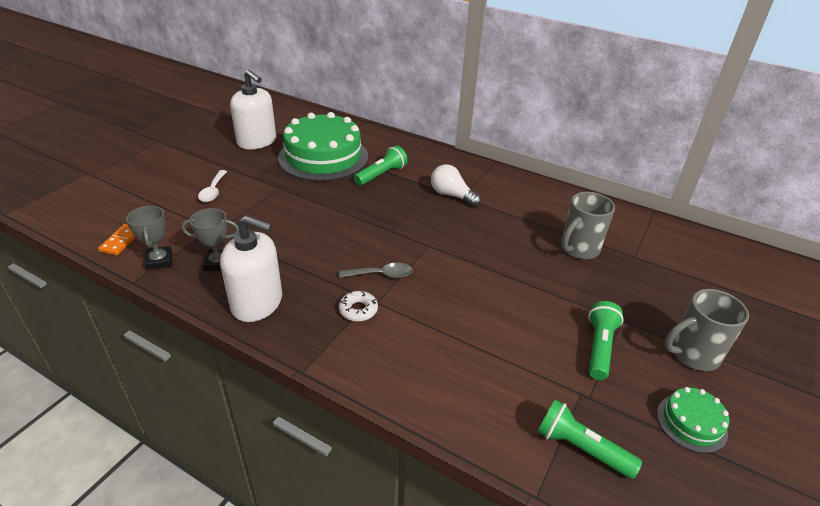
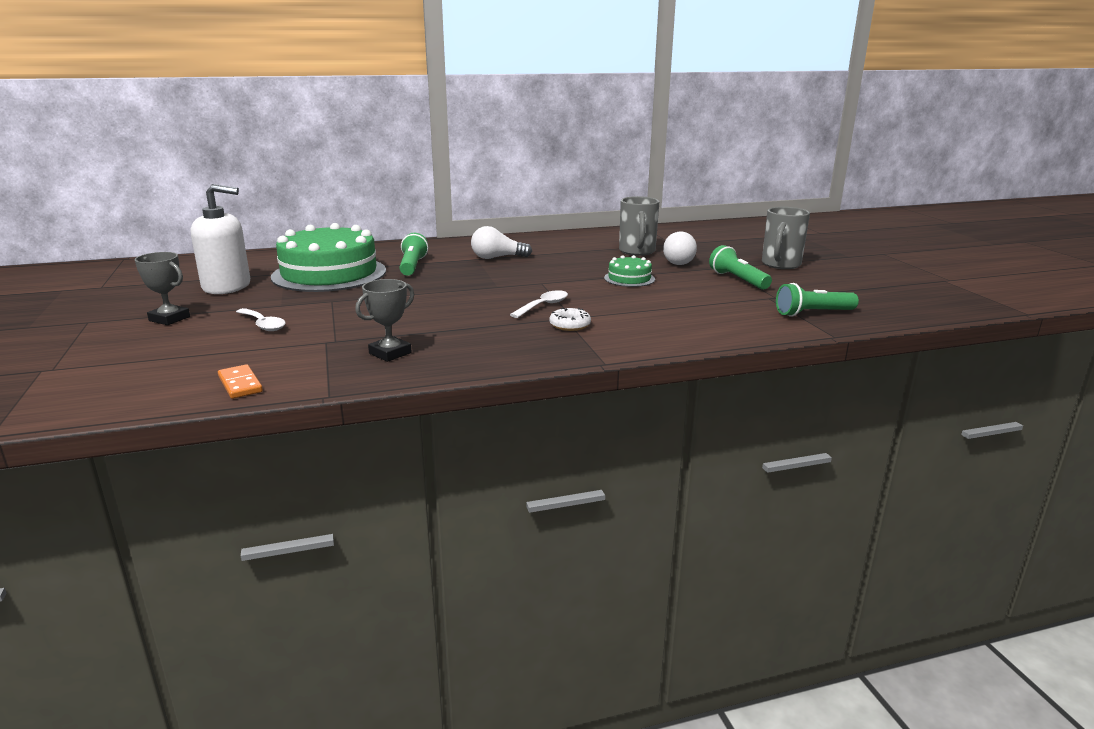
camera: 45 degrees left, 15 degrees down
grey trophy [126,206,172,270] -> grey trophy moved to [134,252,190,325]
white soap dispenser [220,215,282,322] -> none
grey spoon [339,263,413,278] -> white spoon [510,290,568,318]
green cake [657,387,730,453] -> green cake moved to [604,255,655,287]
none -> white light bulb [663,232,697,265]

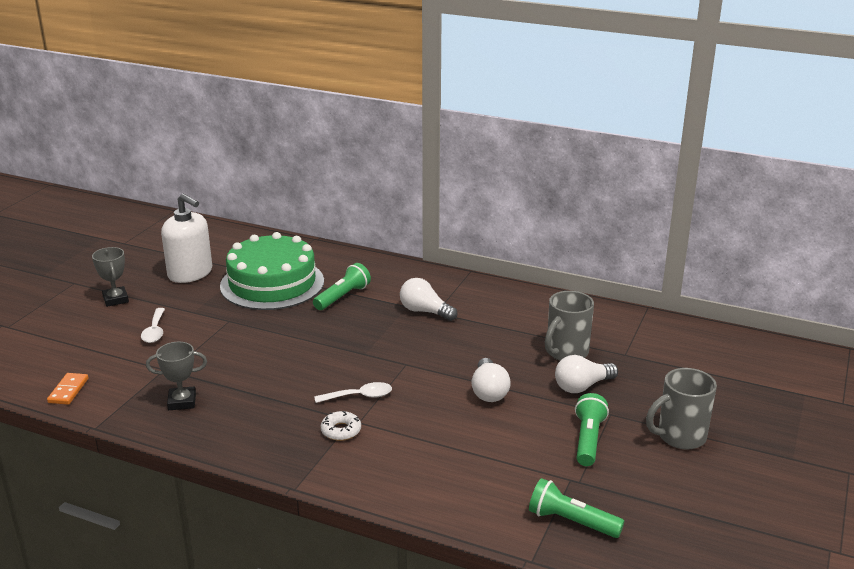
camera: 40 degrees right, 5 degrees up
green cake [604,255,655,287] -> white light bulb [471,358,511,402]

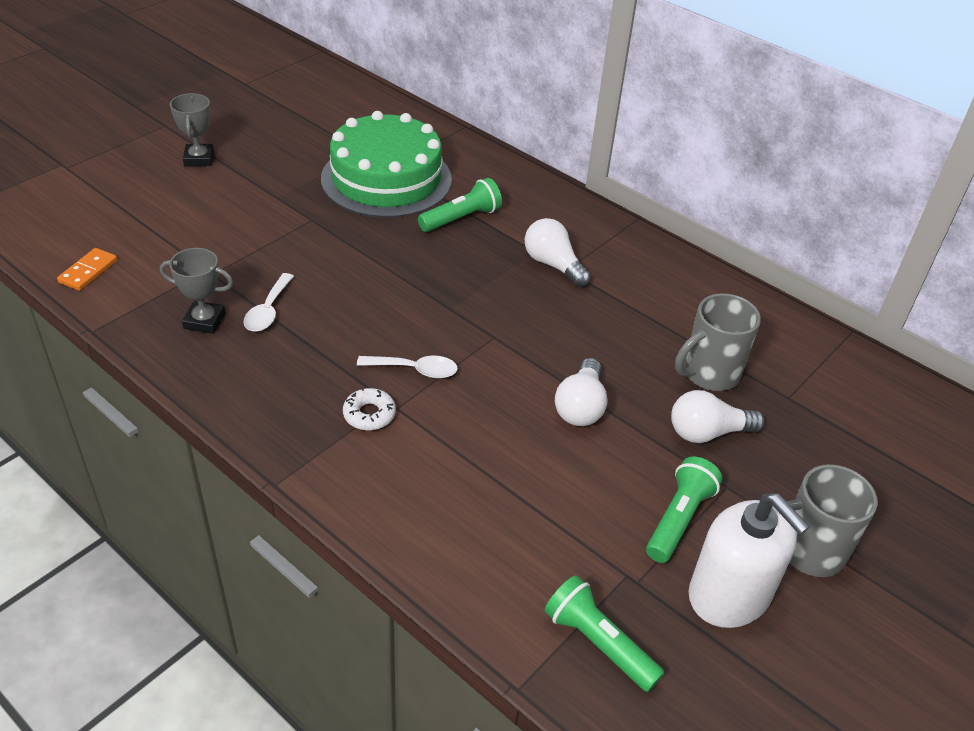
camera: 15 degrees right, 15 degrees up
white spoon [141,308,165,343] -> white spoon moved to [244,273,294,332]
white soap dispenser [161,193,212,283] -> white soap dispenser moved to [689,493,810,628]

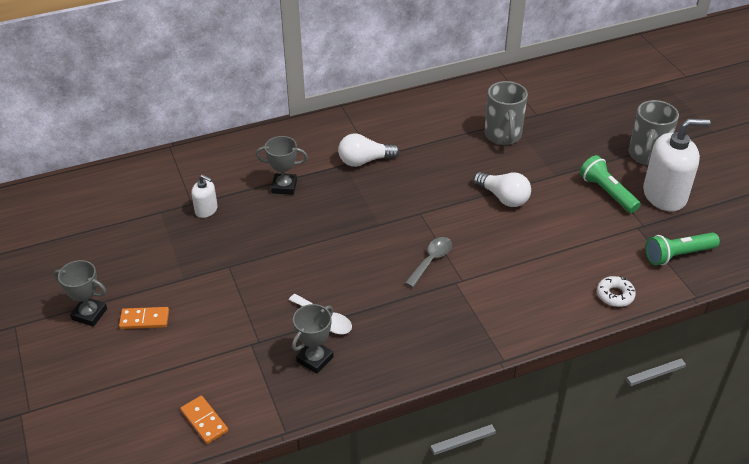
camera: 60 degrees left, 0 degrees up
green cake [321,111,452,218] -> white soap dispenser [191,174,218,218]
white donut [343,387,396,431] -> white donut moved to [597,276,636,307]
white spoon [357,355,458,379] -> grey spoon [405,237,452,287]
green flashlight [418,178,502,232] -> grey trophy [256,136,308,195]
white light bulb [671,390,765,443] -> none
none -> orange domino [119,307,169,329]

